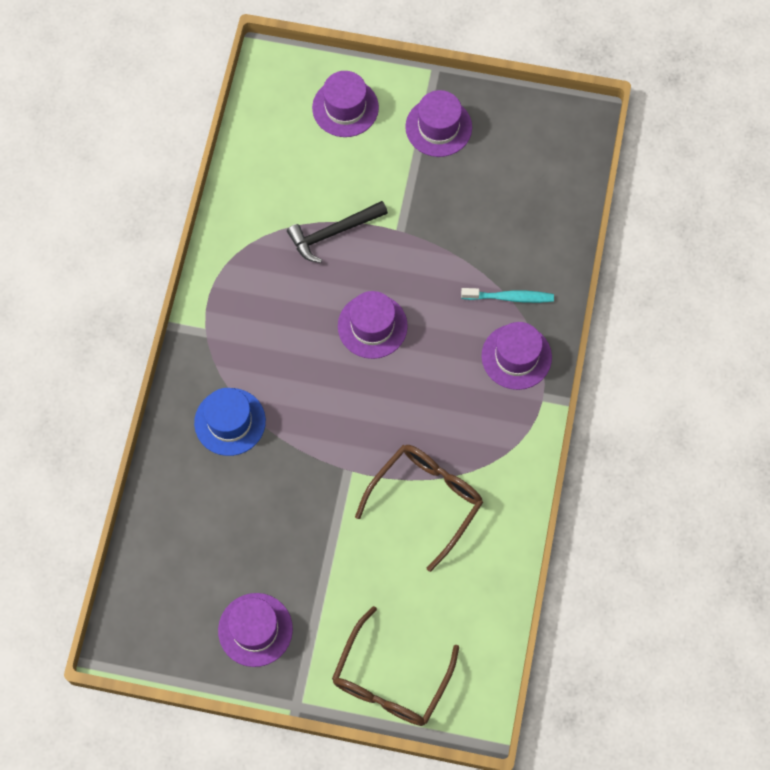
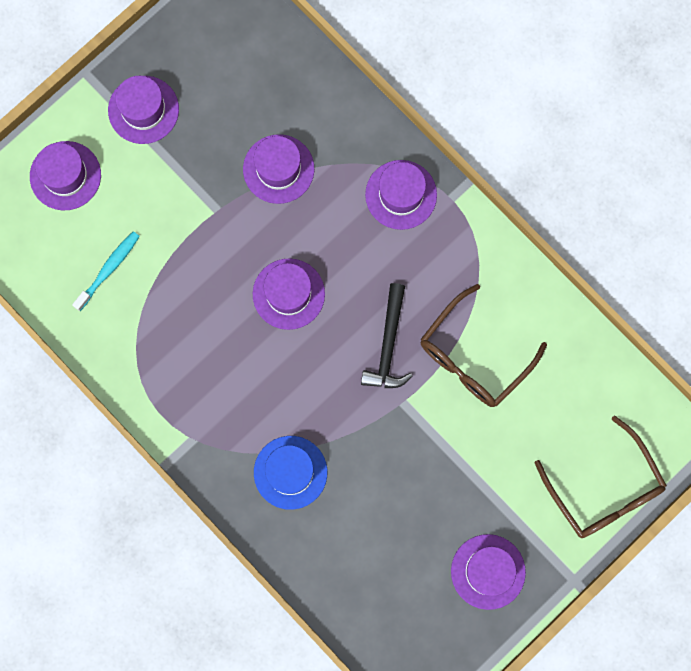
camera: 55 degrees left, 10 degrees up
black hammer [287,201,388,263] -> black hammer moved to [361,283,412,388]
brown glasses [355,445,483,572] -> brown glasses turned 120 degrees counterclockwise [420,284,547,407]
turquoise toothbrush [461,288,554,303] -> turquoise toothbrush moved to [72,231,140,311]
none -> purple hat [243,134,314,204]

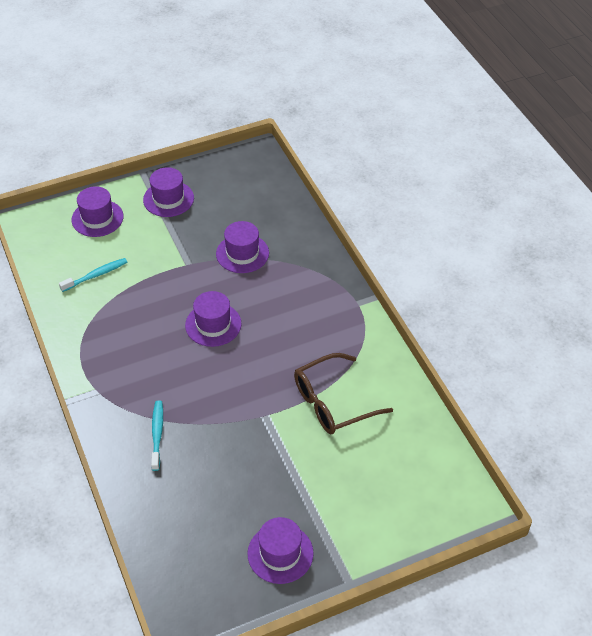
camera: 20 degrees right, 30 degrees down
blue hat [254,436,327,510] -> turquoise toothbrush [151,401,163,471]
black hammer [361,283,412,388] -> none
purple hat [365,160,437,230] -> none
brown glasses [535,415,667,538] -> none

